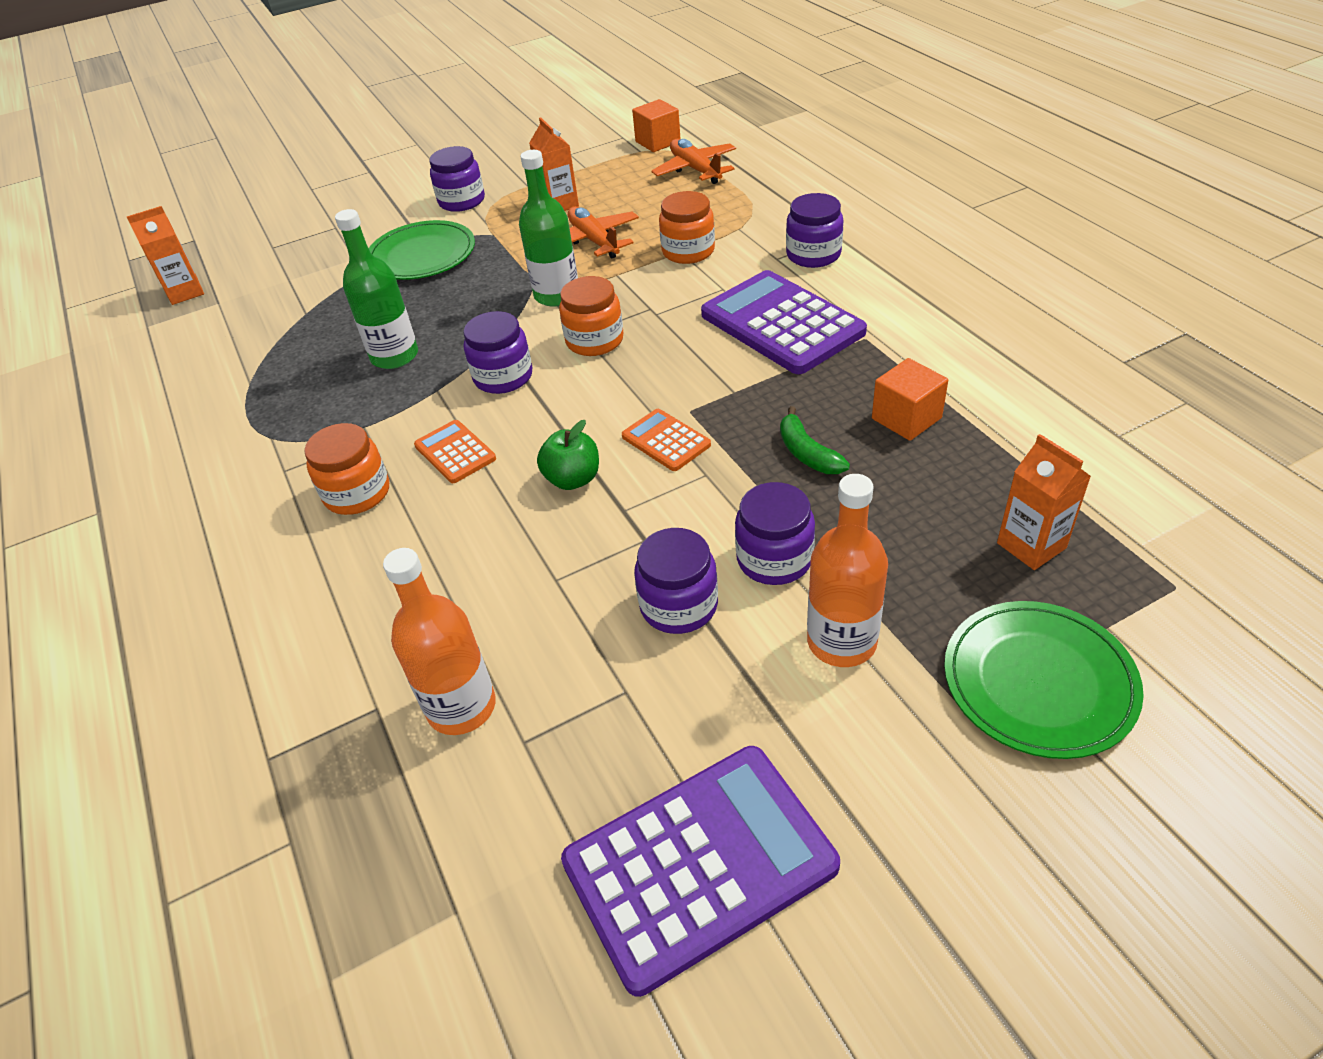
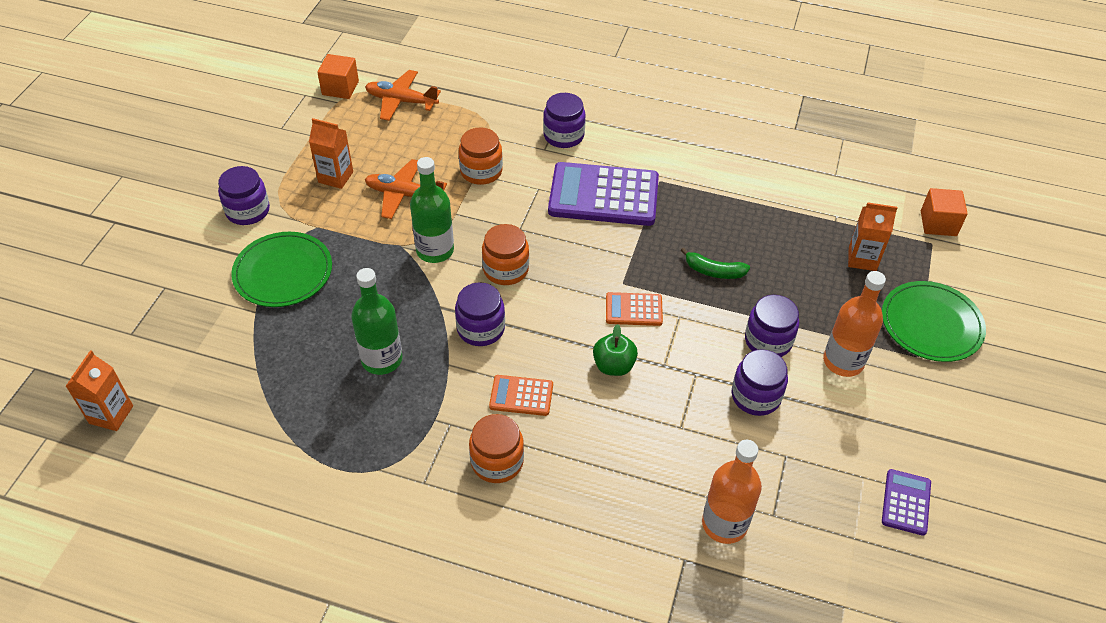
camera: 50 degrees left, 5 degrees up
purple calculator [561,746,840,997] -> purple calculator [882,469,931,536], size x0.49
orange cube [872,358,948,441] -> orange cube moved to [921,188,968,236]

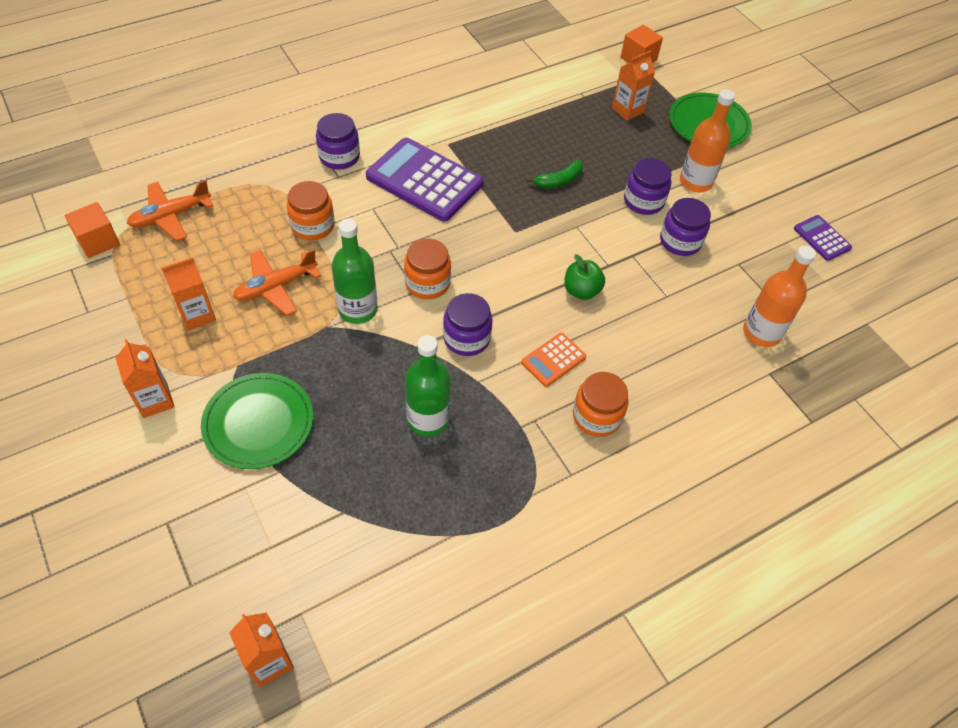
camera: 50 degrees left, 5 degrees up
purple jar [218,166,270,225] -> orange carton [116,339,175,418]
purple calculator [548,162,659,226] -> purple calculator turned 75 degrees clockwise [366,138,483,221]
orange calculator [606,292,663,326] -> none

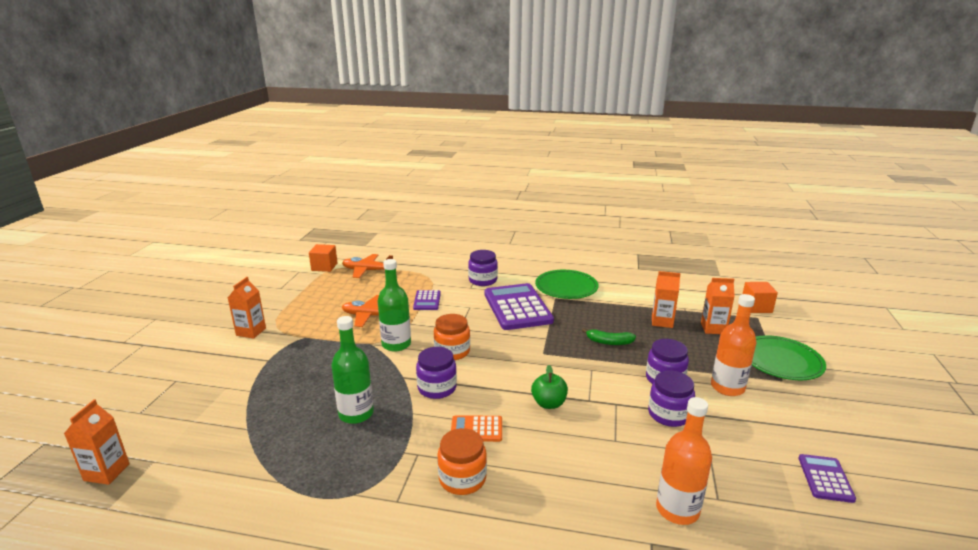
camera: 45 degrees right, 30 degrees down
orange carton [161,257,216,331] -> orange carton moved to [652,271,681,328]
green plate [201,373,313,469] -> green plate moved to [535,270,599,299]
orange jar [287,181,335,240] -> purple calculator [413,290,441,310]

